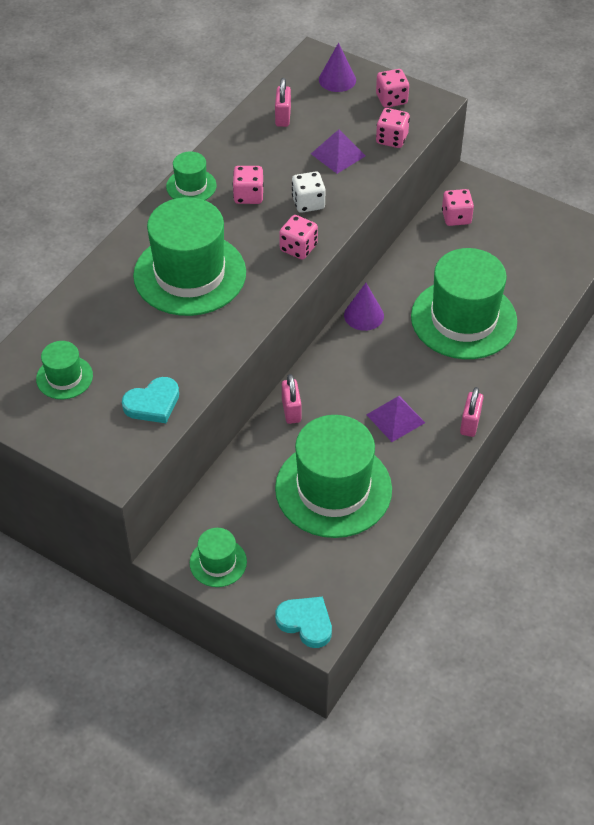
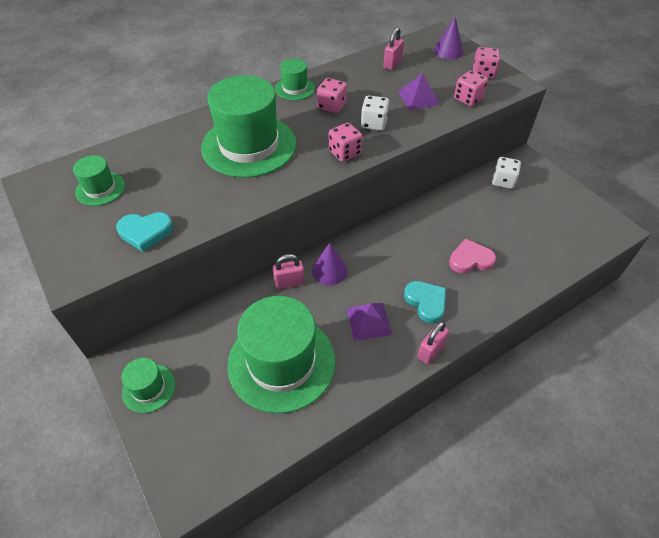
camera: 25 degrees right, 0 degrees up
turquoise heart [275,597,332,648] -> turquoise heart moved to [404,281,446,323]
pink padlock [282,374,301,424] -> pink padlock turned 60 degrees clockwise [272,254,305,289]
purple cone [344,283,384,331] -> purple cone moved to [312,243,347,285]
green hat [411,248,517,359] -> pink heart [449,239,496,273]
pink dice [442,189,474,226] -> white dice [492,157,521,189]

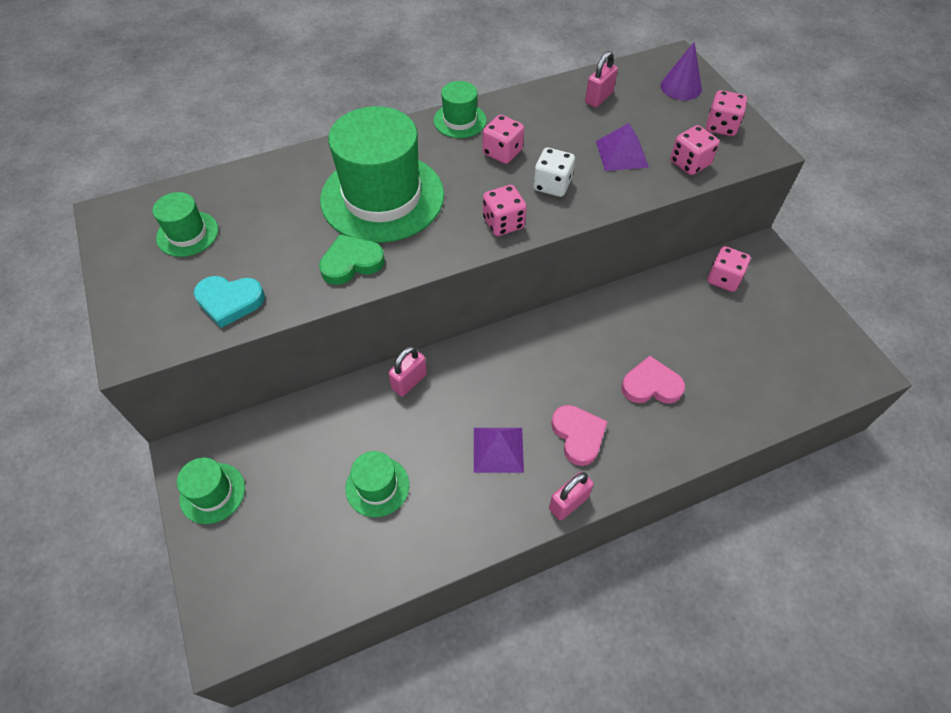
camera: 10 degrees right, 5 degrees up
green hat [227,296,335,413] -> green hat [345,451,409,517], size x0.47
pink padlock [272,254,305,289] -> pink padlock turned 45 degrees counterclockwise [388,346,427,397]
purple cone [312,243,347,285] -> none
turquoise heart [404,281,446,323] -> pink heart [551,405,607,466]
white dice [492,157,521,189] -> pink dice [707,246,751,292]
none -> green heart [319,234,385,285]

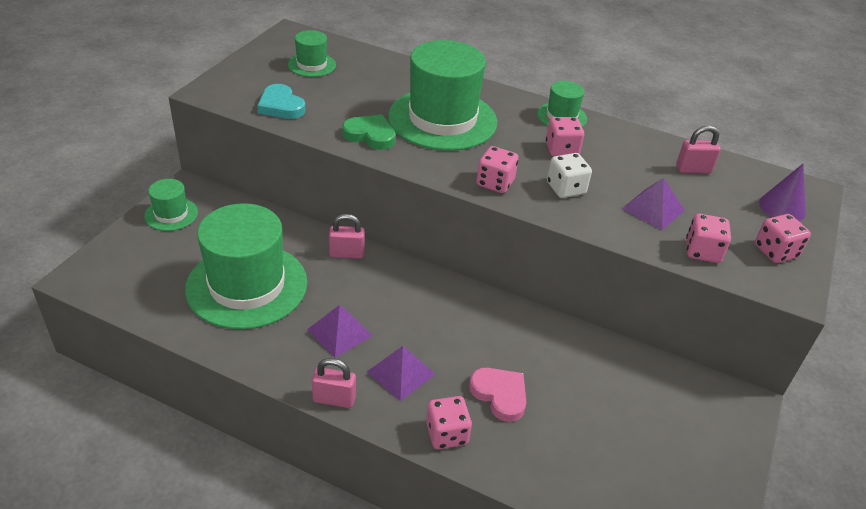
camera: 45 degrees right, 15 degrees down
green hat [345,451,409,517] -> green hat [185,203,307,329], size x2.12
pink heart [551,405,607,466] -> purple pyramid [367,346,436,401]
pink dice [707,246,751,292] -> pink dice moved to [426,396,472,449]

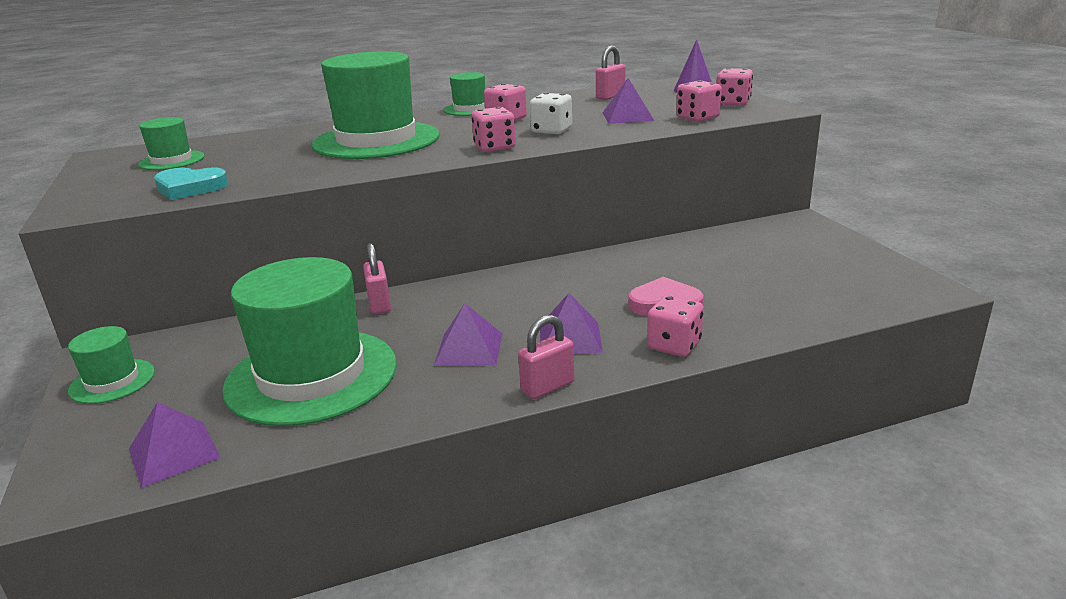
camera: 40 degrees left, 15 degrees down
pink padlock [329,214,365,259] -> pink padlock turned 60 degrees counterclockwise [363,243,391,314]
green heart [342,114,396,150] -> none
none -> purple pyramid [129,402,221,488]

